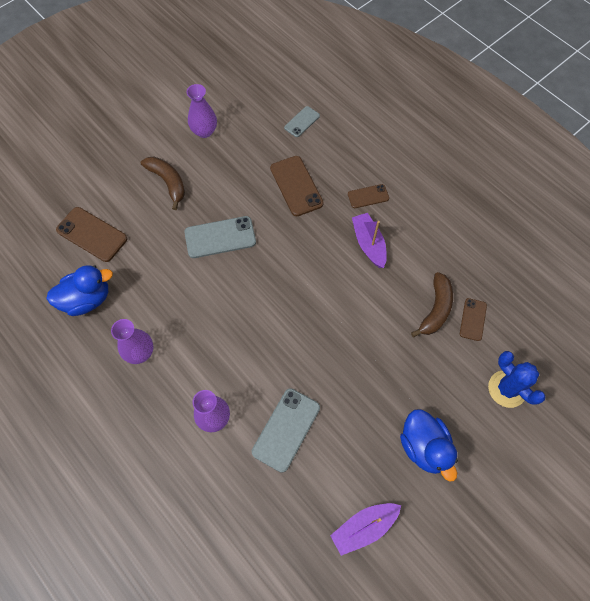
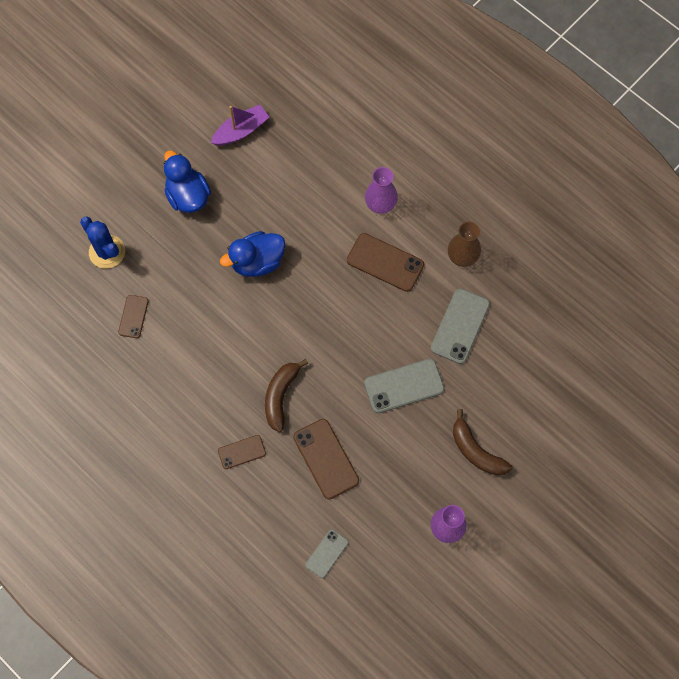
camera: 175 degrees right, 5 degrees up
blue duck [46,265,113,316] -> blue duck moved to [220,231,285,277]
brown phone [56,207,127,262] -> brown phone moved to [347,233,424,292]
purple vase [111,319,153,364] -> brown vase [448,221,481,267]
grey phone [252,388,320,473] -> grey phone moved to [431,288,490,364]
purple boat [352,213,387,268] -> none
brown banana [411,272,453,337] -> brown banana moved to [265,359,308,432]

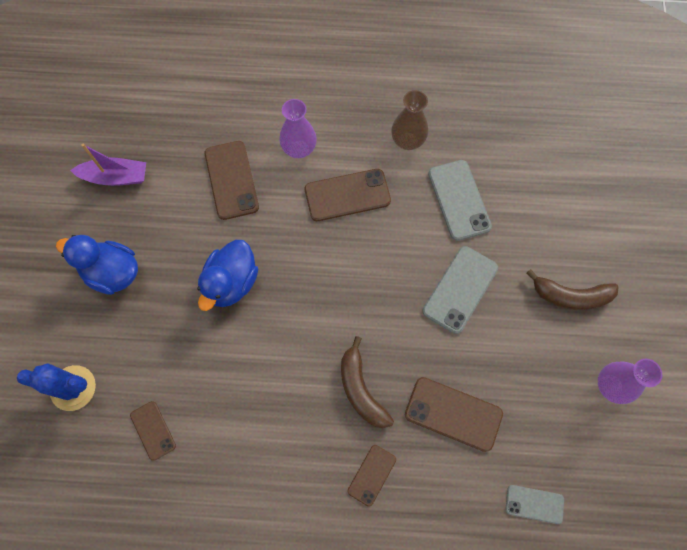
camera: 40 degrees left, 0 degrees up
purple boat [211,105,269,145] -> purple boat turned 75 degrees clockwise [70,144,146,186]
grey phone [305,529,348,578] -> grey phone turned 75 degrees counterclockwise [506,485,564,524]
none -> brown phone [205,141,259,220]

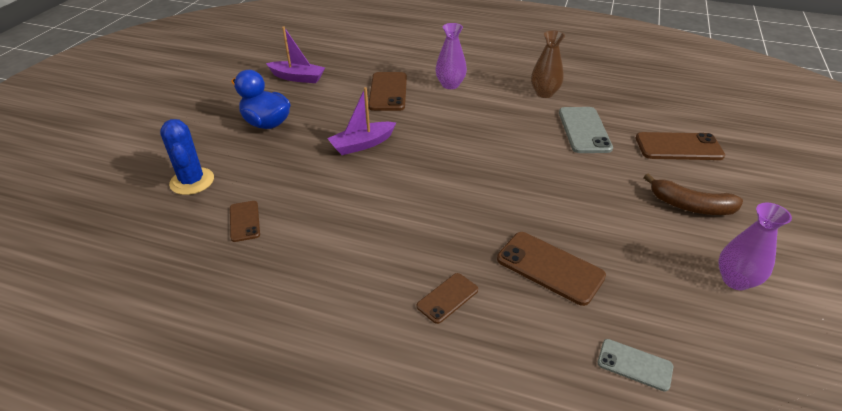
camera: 15 degrees right, 30 degrees down
blue cactus [17,364,96,411] -> blue cactus turned 45 degrees clockwise [160,119,214,195]
blue duck [197,240,258,311] -> purple boat [327,87,397,155]
brown phone [305,169,391,221] -> brown phone moved to [636,132,725,160]
brown banana [341,336,394,428] -> none
grey phone [423,246,498,334] -> none

